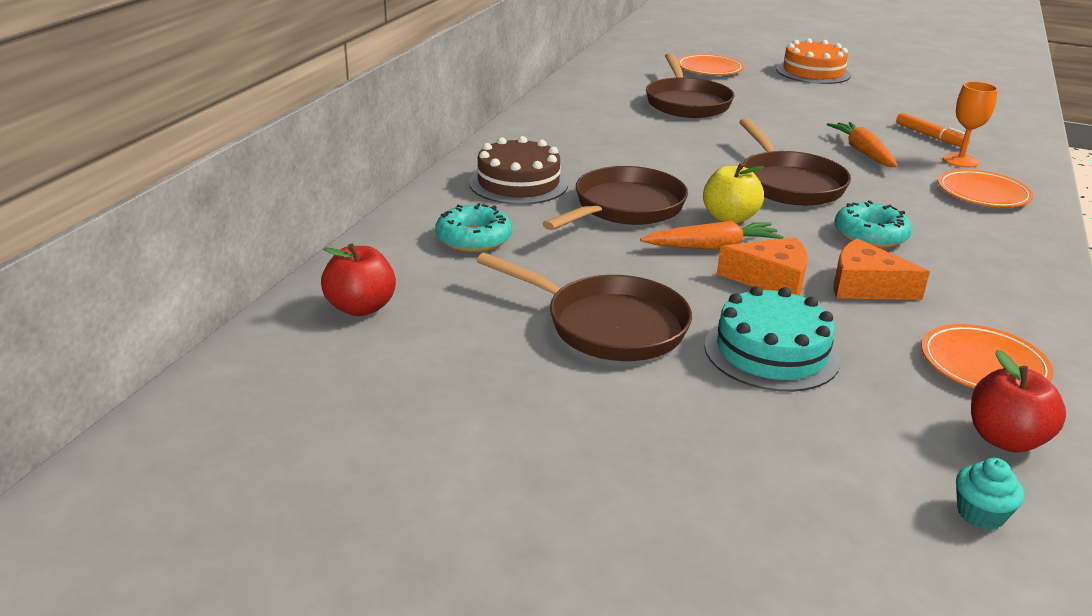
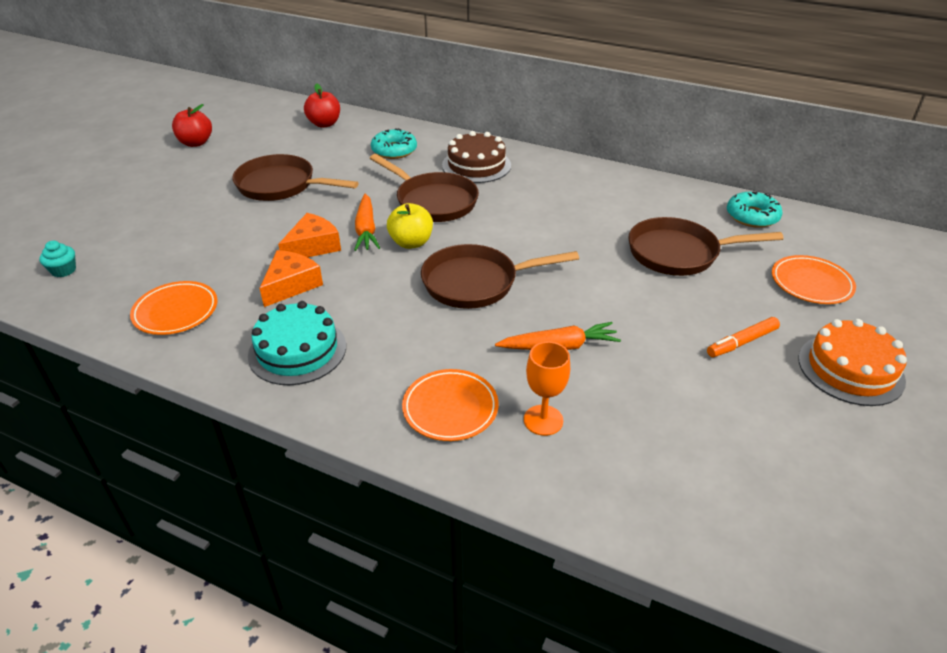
camera: 95 degrees right, 10 degrees up
brown pan [476,253,692,361] -> brown pan turned 75 degrees clockwise [232,154,359,201]
turquoise cake [704,286,841,392] -> turquoise cake moved to [248,301,346,385]
orange cheese [717,237,808,296] -> orange cheese turned 150 degrees counterclockwise [278,213,341,257]
turquoise donut [834,200,912,248] -> turquoise donut moved to [727,191,783,228]
orange marker [896,113,970,147] -> orange marker moved to [707,317,780,357]
red apple [971,350,1066,453] -> red apple moved to [172,104,212,147]

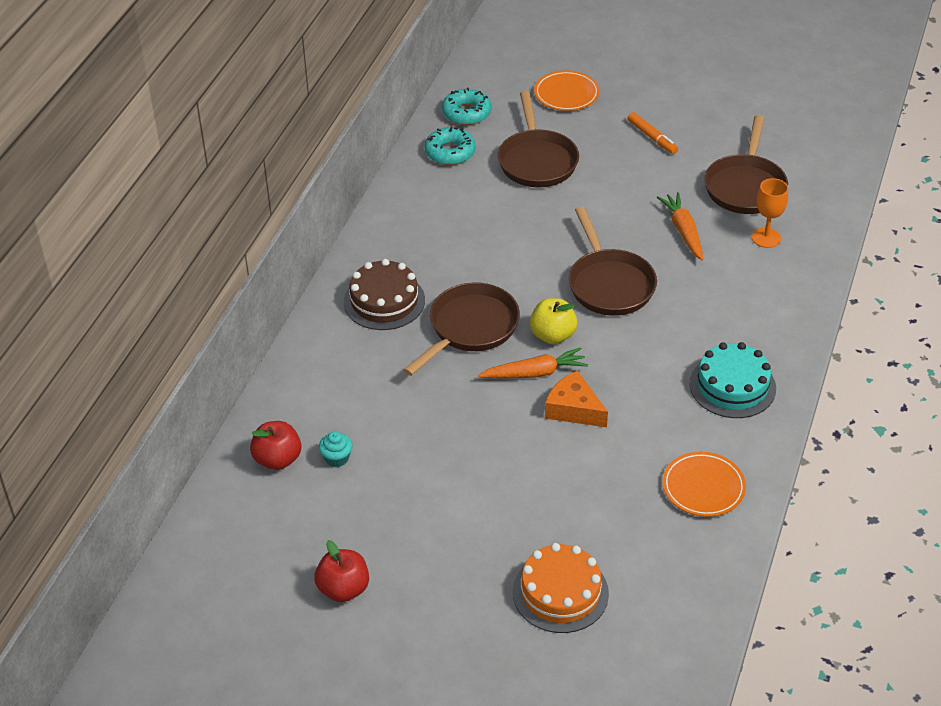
camera: 95 degrees left, 5 degrees up
turquoise cupcake [39,241,76,277] -> turquoise cupcake moved to [319,431,352,467]
brown pan [232,154,359,201] -> brown pan moved to [704,115,788,214]
orange cheese [259,250,323,307] -> none
turquoise donut [371,128,417,159] -> turquoise donut moved to [424,126,476,165]
orange plate [402,369,499,441] -> none
orange cake [798,319,907,406] -> orange cake moved to [513,543,609,633]

